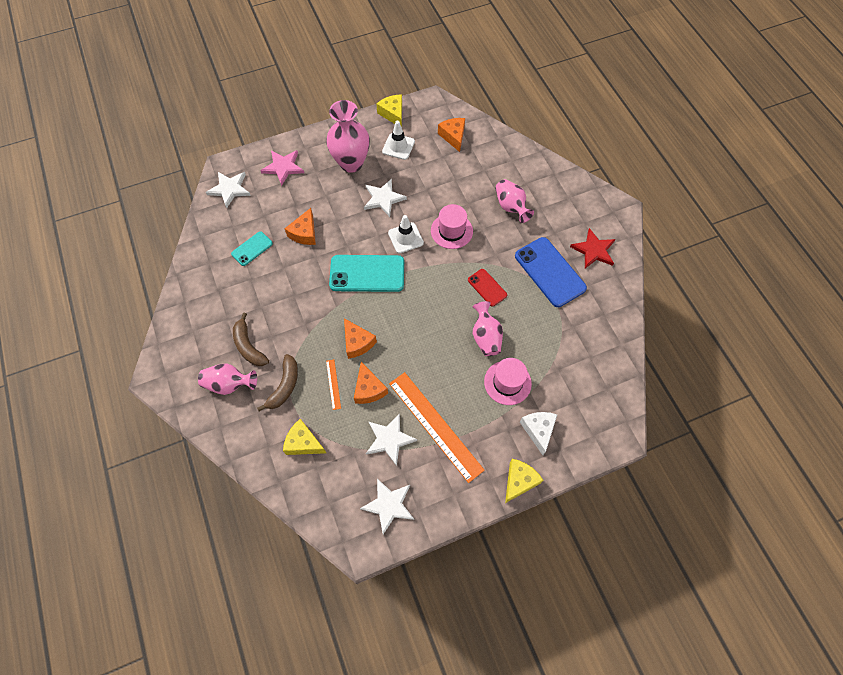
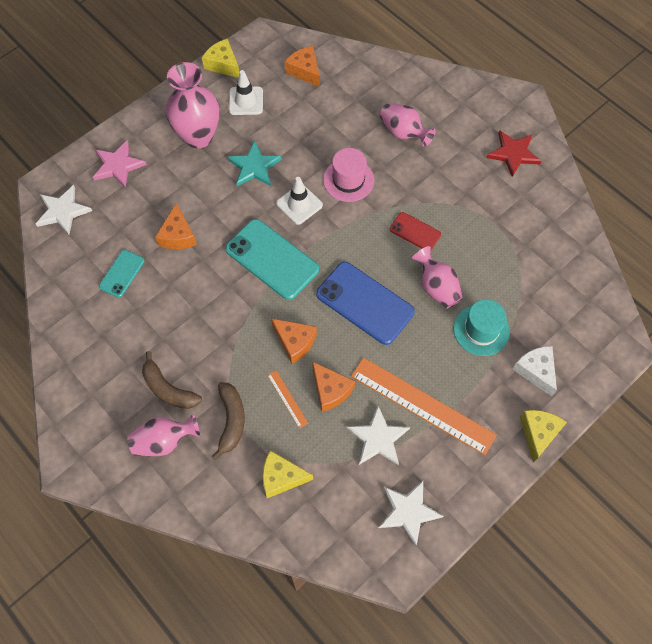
camera: 20 degrees left, 0 degrees up
turquoise phone [329,255,404,292] -> turquoise phone turned 60 degrees clockwise [225,219,319,300]
white star [364,179,407,217] -> turquoise star [227,141,282,186]
pink hat [484,358,532,405] -> turquoise hat [454,299,510,356]
blue phone [515,237,587,307] -> blue phone moved to [316,262,415,345]

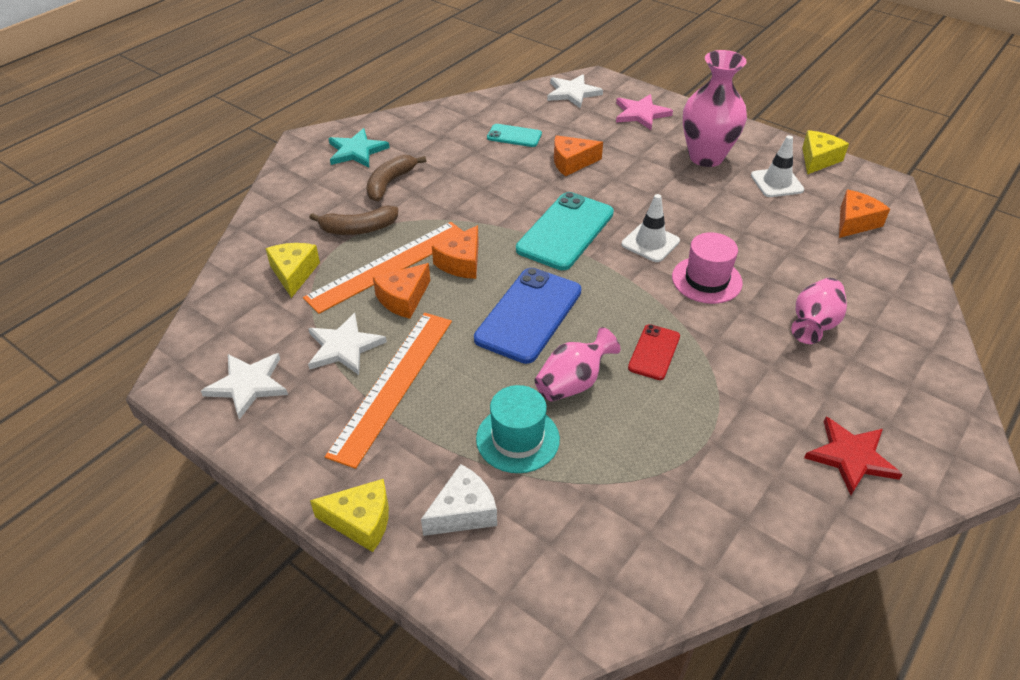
camera: 80 degrees right, 20 degrees down
pink vase [127,414,200,456] -> none
turquoise star [227,141,282,186] -> turquoise star moved to [329,128,390,168]
orange ruler [267,370,308,428] -> orange ruler [303,222,464,314], size x2.35

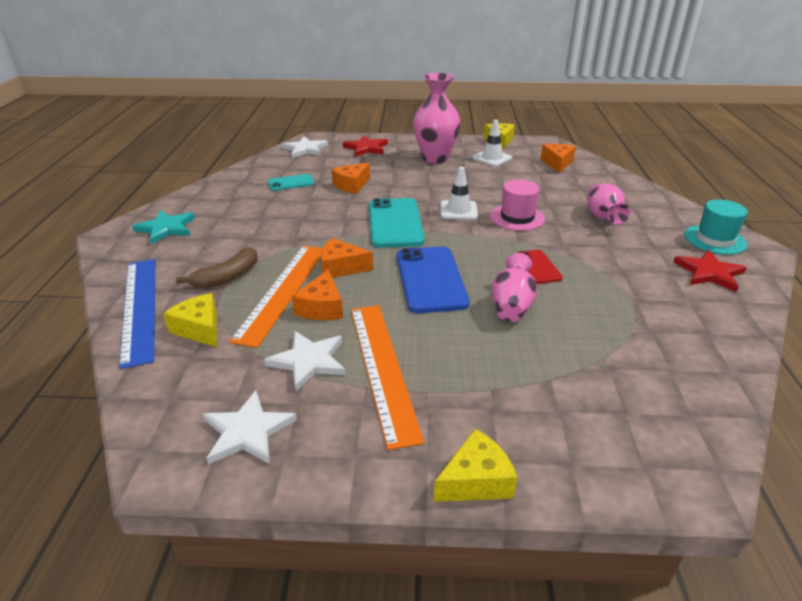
camera: 35 degrees left, 10 degrees down
brown banana [366,155,426,202] -> none
white cheese [421,464,497,536] -> none
orange cheese [432,225,479,279] -> orange cheese turned 105 degrees clockwise [321,238,373,278]
turquoise hat [476,385,560,473] -> turquoise hat moved to [684,199,748,255]
pink star [616,94,673,130] -> red star [343,135,388,157]
none -> blue ruler [119,259,155,369]

